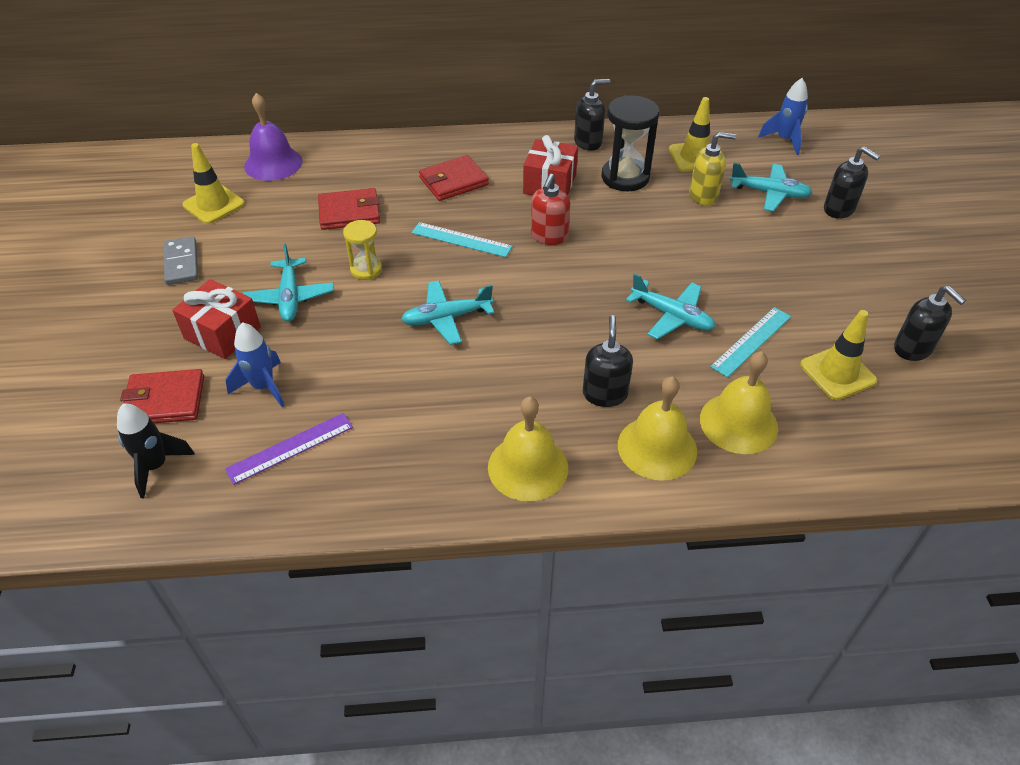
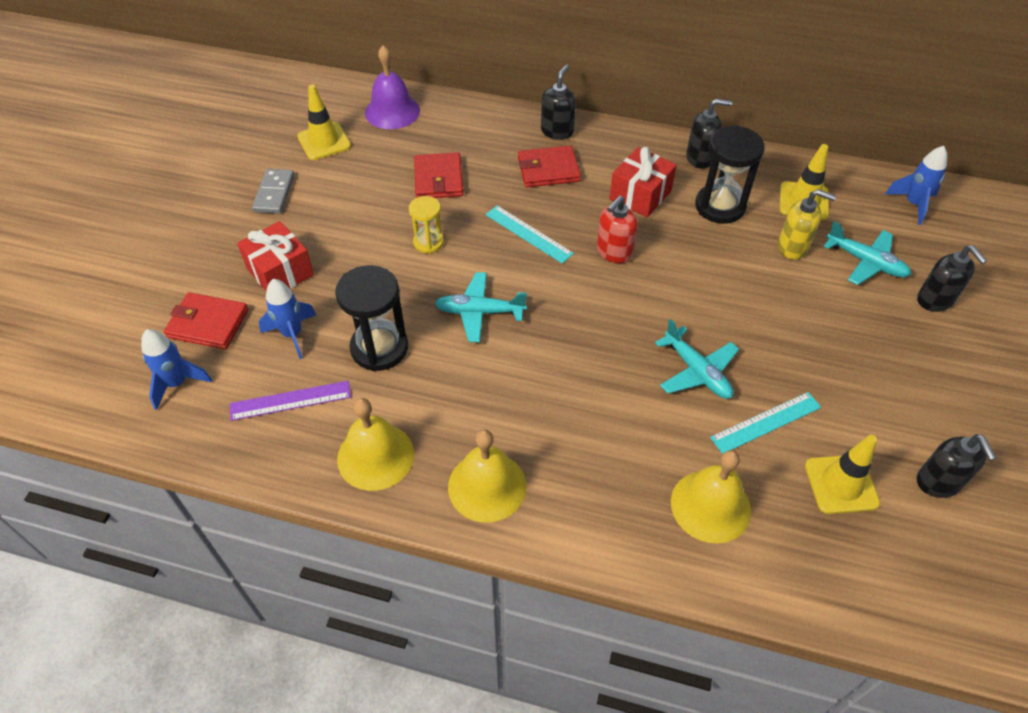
camera: 20 degrees right, 5 degrees up
black rocket [117,404,195,498] -> blue rocket [141,329,212,410]
turquoise plane [243,243,334,321] -> none
red wallet [318,188,380,230] -> red wallet turned 75 degrees clockwise [414,152,463,198]
black soap dispenser [583,315,633,407] -> black soap dispenser moved to [541,65,576,140]
yellow bell [618,376,697,481] -> yellow bell moved to [337,398,414,491]
none -> black hourglass [335,265,408,371]

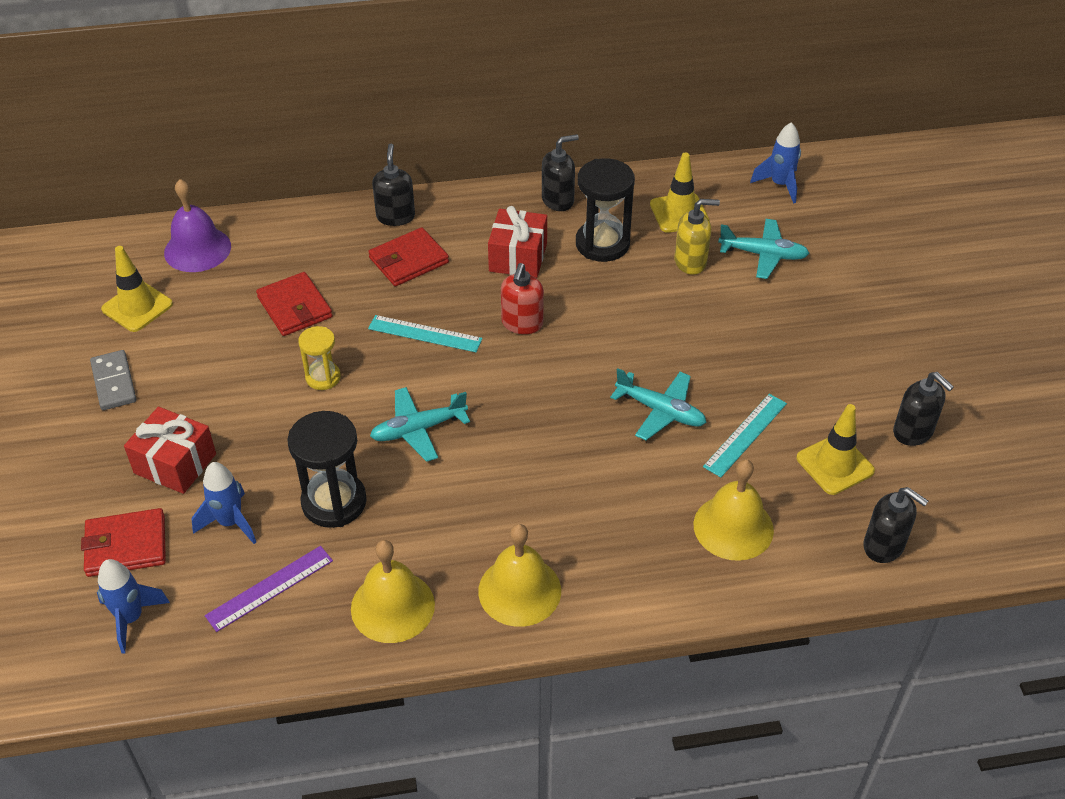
camera: 25 degrees left, 5 degrees down
black soap dispenser [917,245,987,312] -> black soap dispenser moved to [863,487,928,563]

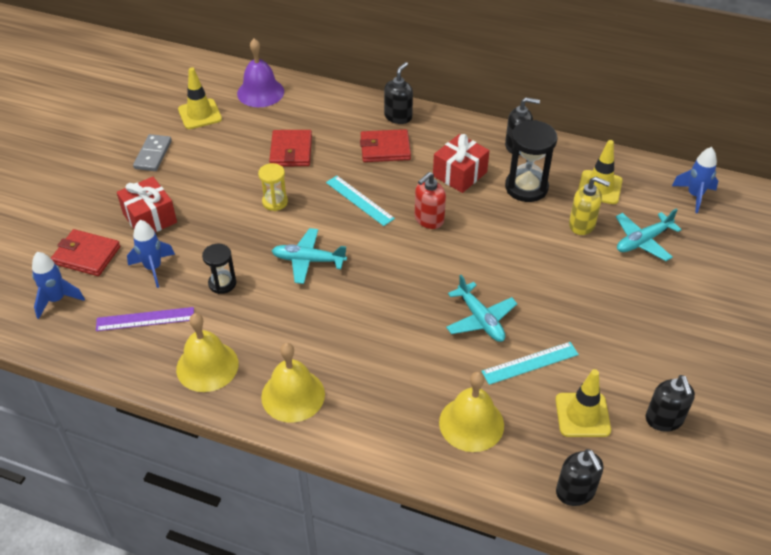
camera: 30 degrees right, 0 degrees up
black hourglass [287,411,367,528] -> black hourglass [202,244,236,294], size x0.59
turquoise plane [718,219,810,279] -> turquoise plane turned 105 degrees clockwise [616,208,682,261]

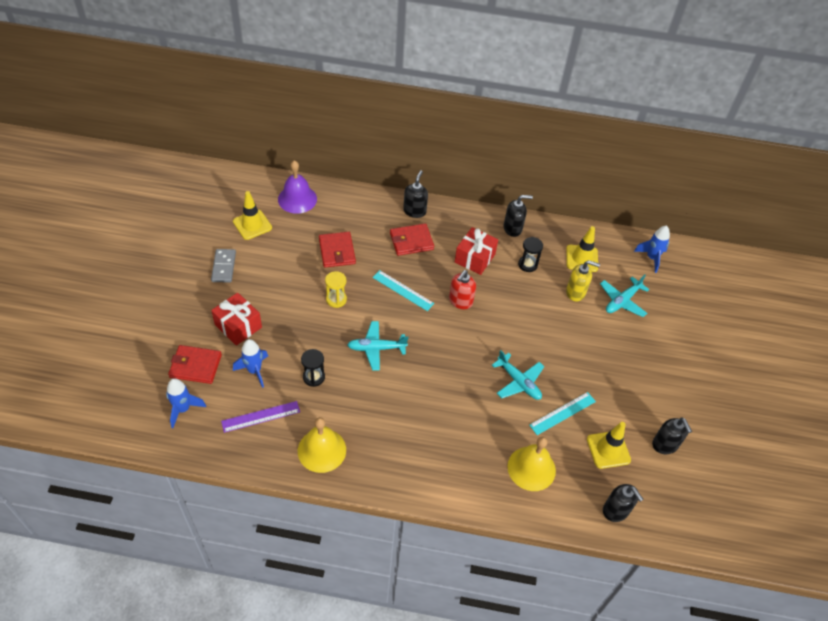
camera: 15 degrees left, 5 degrees up
yellow bell [261,343,325,423] -> none
black hourglass [505,120,558,202] -> black hourglass [518,237,543,272], size x0.59

